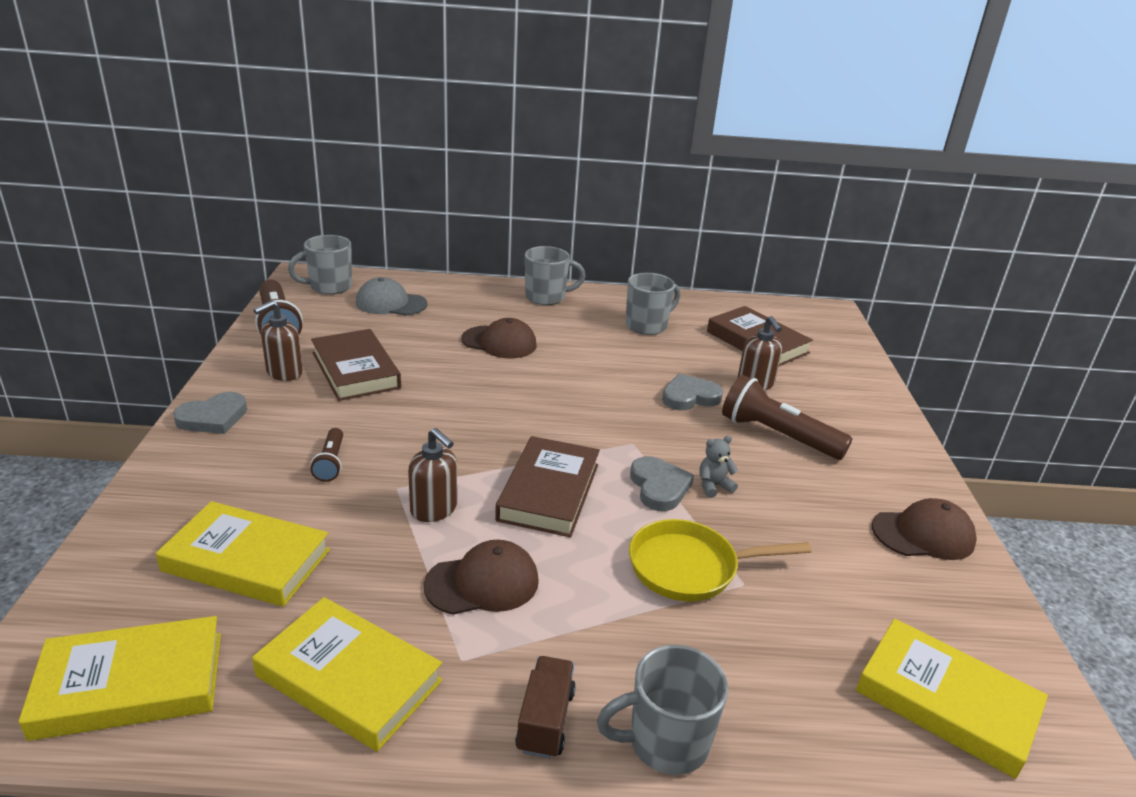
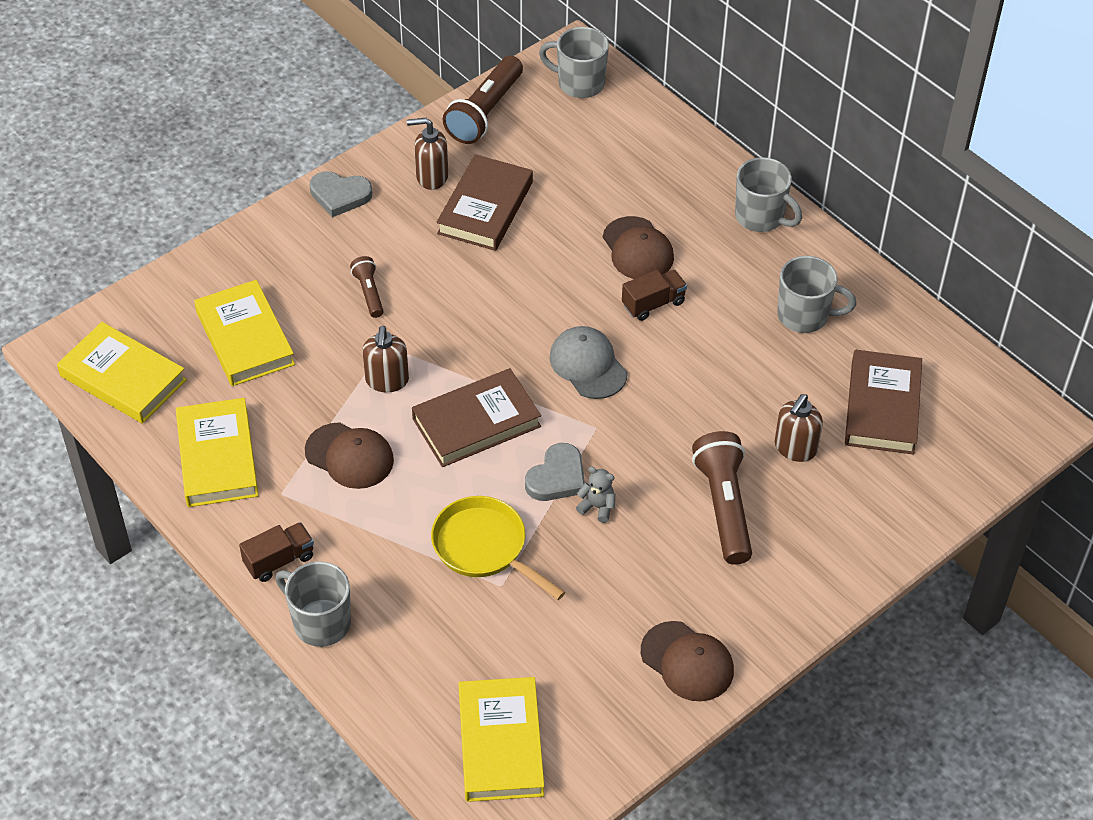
camera: 50 degrees right, 20 degrees up
brown flashlight [310,428,343,482] -> brown flashlight turned 120 degrees clockwise [350,256,383,318]
grey cap [356,277,428,316] -> grey cap moved to [549,326,627,399]
grey heart [662,373,723,410] -> none
none -> brown truck [622,270,687,321]

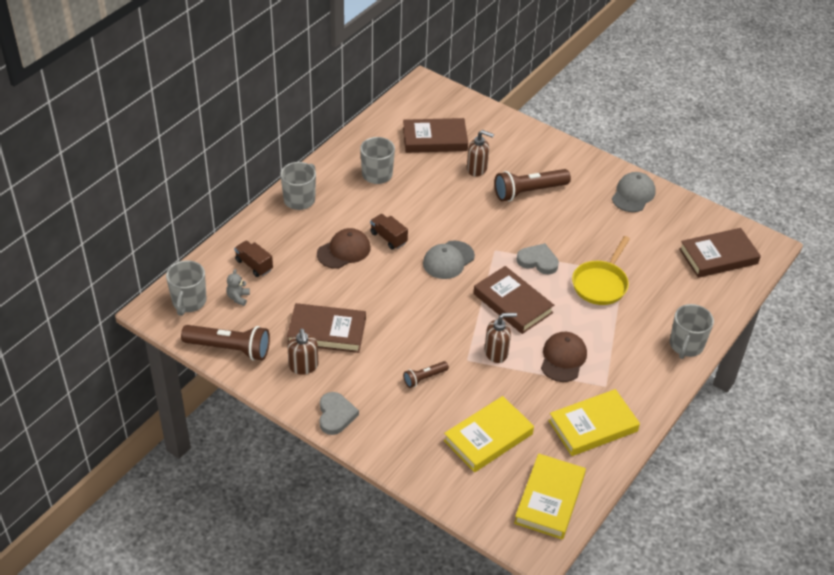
camera: 105 degrees left, 5 degrees down
brown truck [239,522,314,582] -> brown truck moved to [234,241,273,277]
yellow book [459,677,544,802] -> brown book [679,228,761,278]
grey teddy bear [576,467,615,523] -> grey teddy bear moved to [226,269,250,306]
brown cap [641,621,734,701] -> grey cap [612,172,656,212]

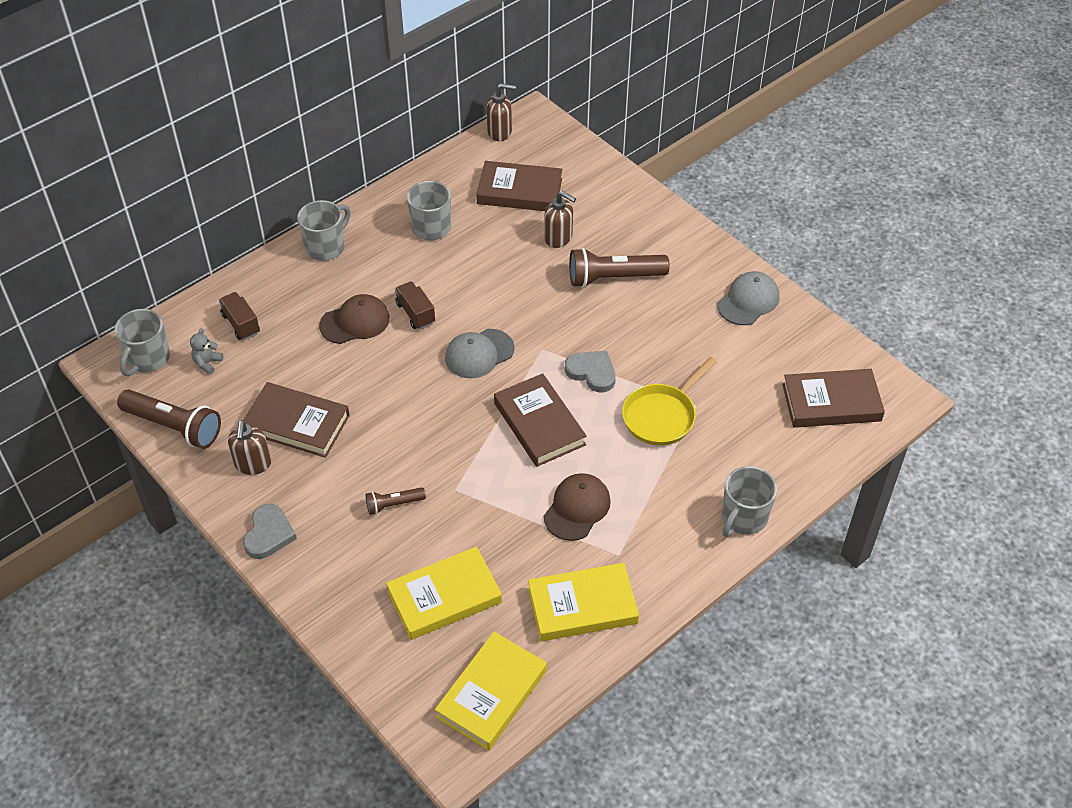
camera: 15 degrees right, 5 degrees up
brown soap dispenser [485,313,517,363] -> brown soap dispenser moved to [487,83,516,141]

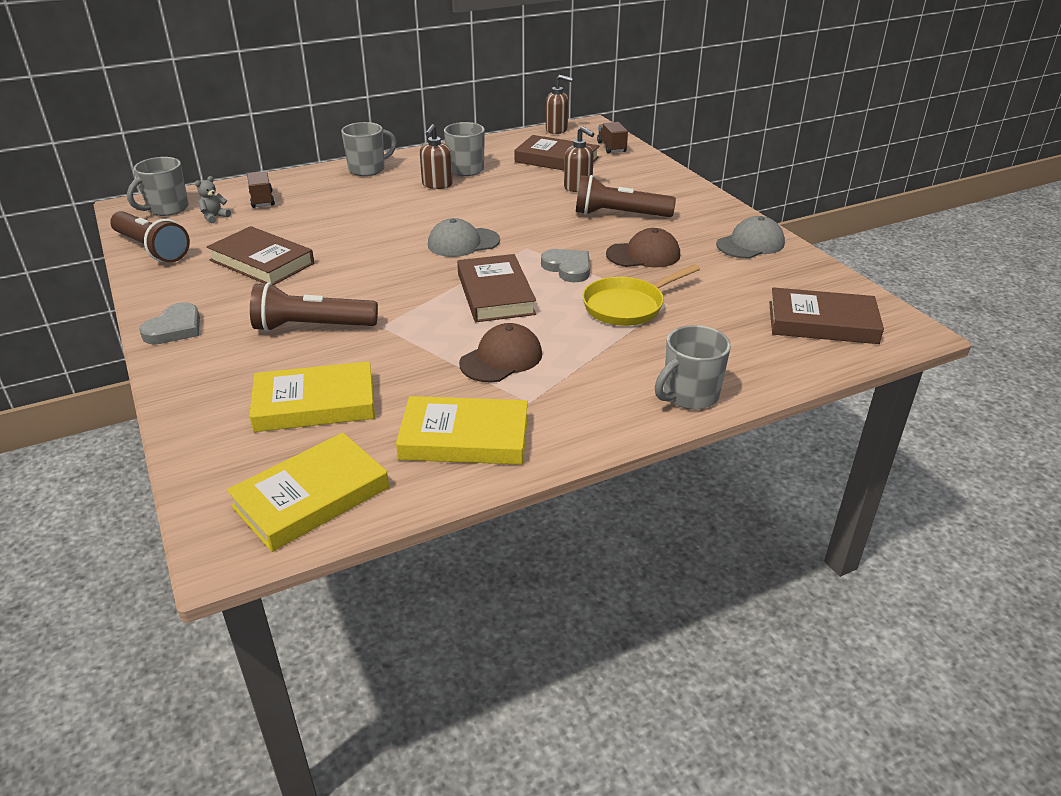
camera: 15 degrees right, 15 degrees down
brown soap dispenser [228,420,271,475] -> brown soap dispenser moved to [420,124,453,189]
brown cap [319,294,390,344] -> brown cap moved to [606,228,680,267]
brown flashlight [366,487,426,515] -> brown flashlight [250,283,378,332], size x1.89
brown truck [395,281,435,329] -> brown truck moved to [597,122,628,154]

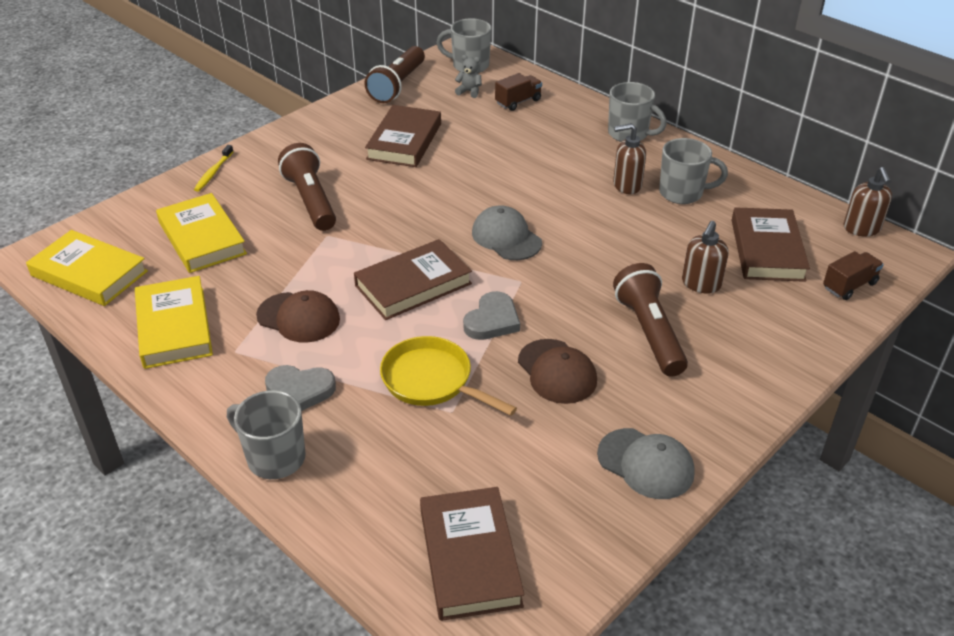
camera: 70 degrees right, 5 degrees up
grey heart [139,302,200,344] -> grey heart moved to [265,365,336,411]
none -> yellow toothbrush [194,145,234,192]

